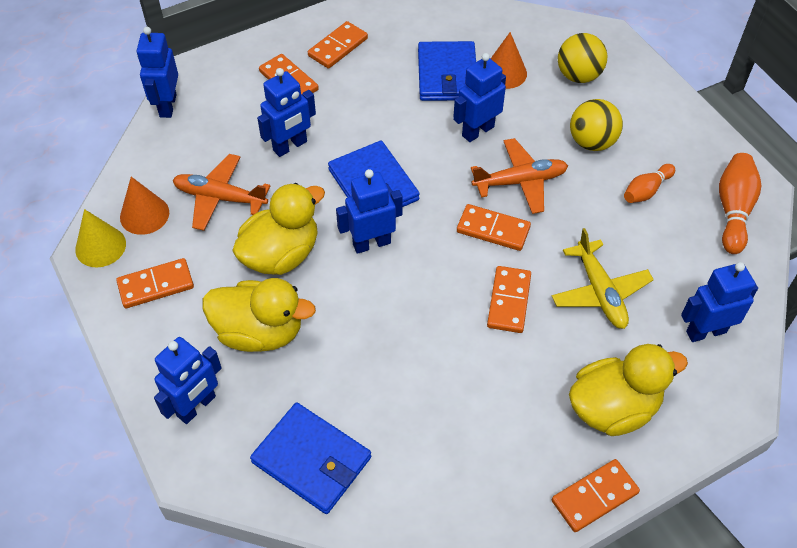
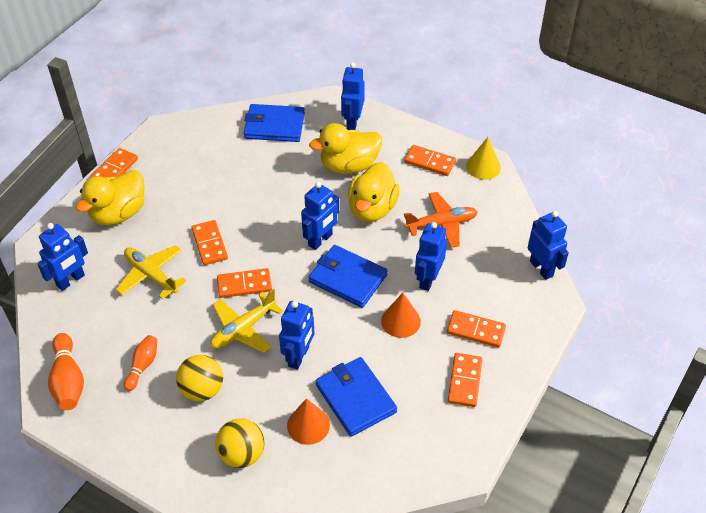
camera: 150 degrees right, 5 degrees down
orange domino [116,258,194,308] -> orange domino turned 75 degrees clockwise [404,145,456,176]
orange cone [120,177,169,235] -> orange cone moved to [381,293,421,338]
orange plane [471,138,568,214] -> yellow plane [210,289,283,353]

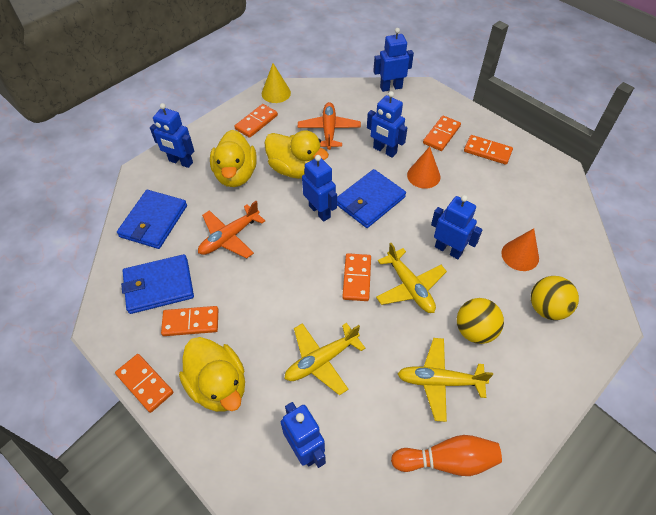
camera: 75 degrees left, 5 degrees up
orange bowling pin [124,335,157,391] -> yellow plane [398,338,493,422]
orange domino [191,220,228,265] -> orange domino moved to [161,306,218,336]
blue wallet [316,357,397,437] -> blue wallet moved to [121,254,194,314]
none -> orange plane [198,201,265,259]

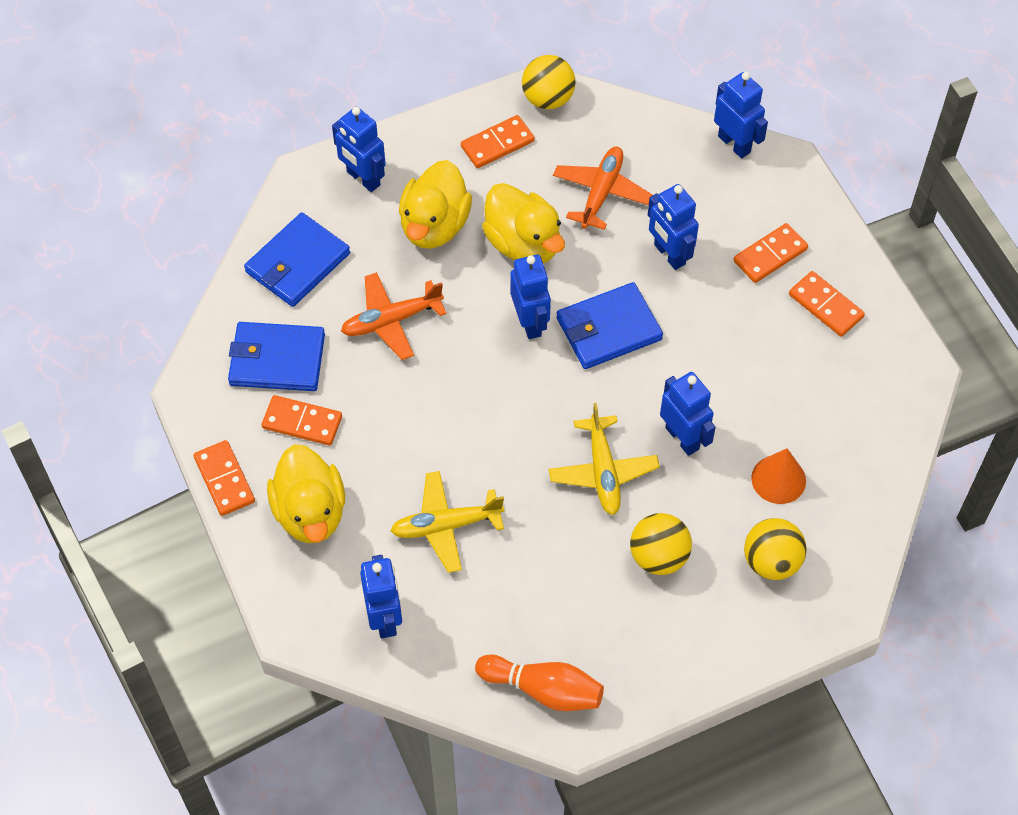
camera: 20 degrees right, 5 degrees up
yellow cone [262,63,291,103] -> yellow ball [522,55,576,109]
orange domino [342,253,371,301] -> none
blue robot [373,28,414,92] -> blue robot turned 45 degrees clockwise [714,72,768,158]
yellow plane [398,338,493,422] -> none
orange cone [407,146,440,189] -> none

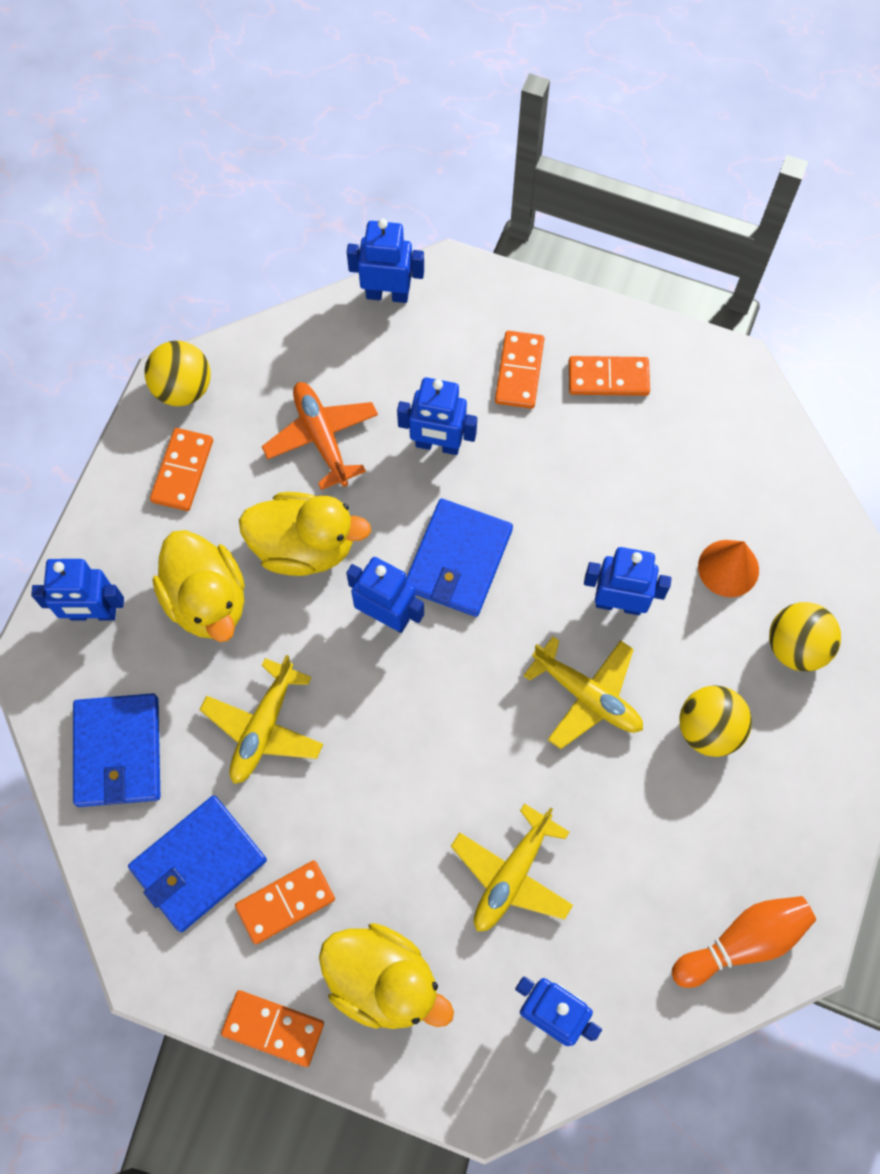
camera: 45 degrees left, 10 degrees up
orange plane [341,272,447,360] -> yellow plane [199,655,323,784]

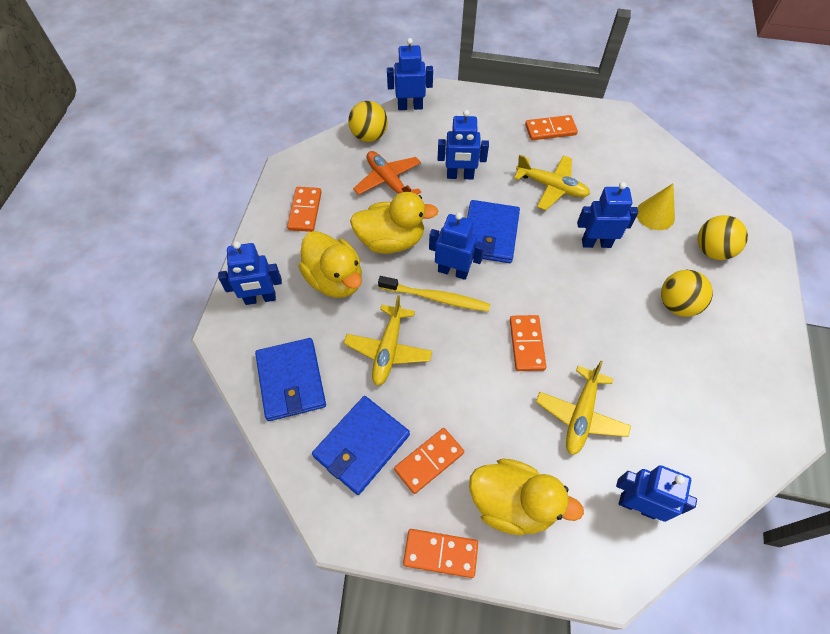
camera: 10 degrees left, 10 degrees down
yellow ball [145,341,211,406] -> yellow ball moved to [348,101,388,142]
orange domino [495,331,544,409] -> orange domino moved to [510,315,546,371]
yellow plane [523,636,643,749] -> yellow plane moved to [514,155,590,210]
orange bowling pin [672,896,816,988] -> none
orange cone [698,540,759,597] -> yellow cone [637,184,675,230]
none -> yellow toothbrush [378,276,490,312]

